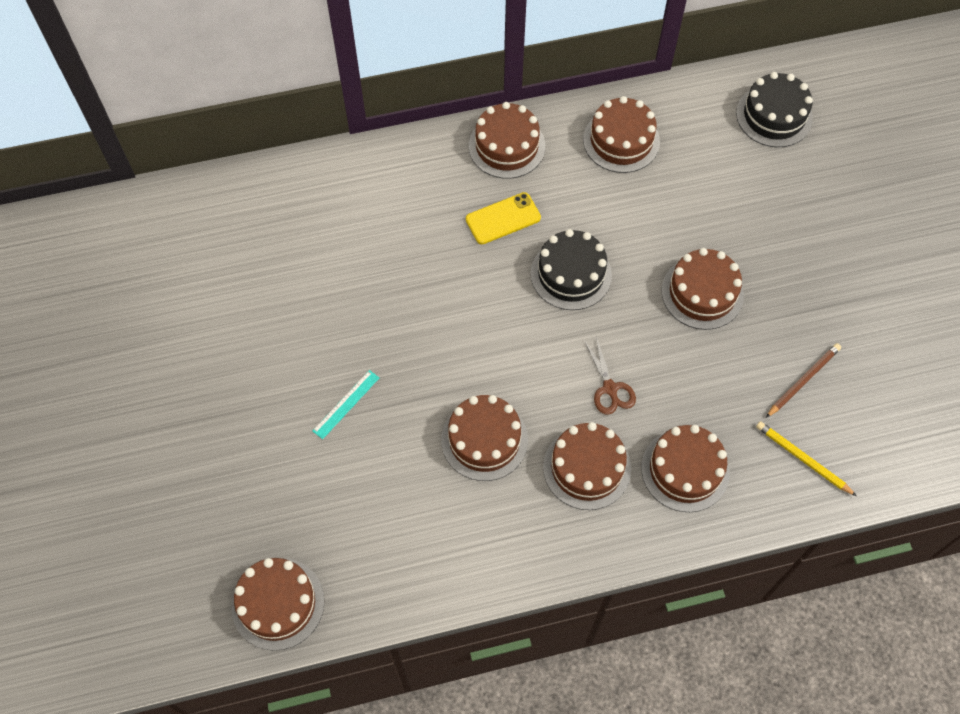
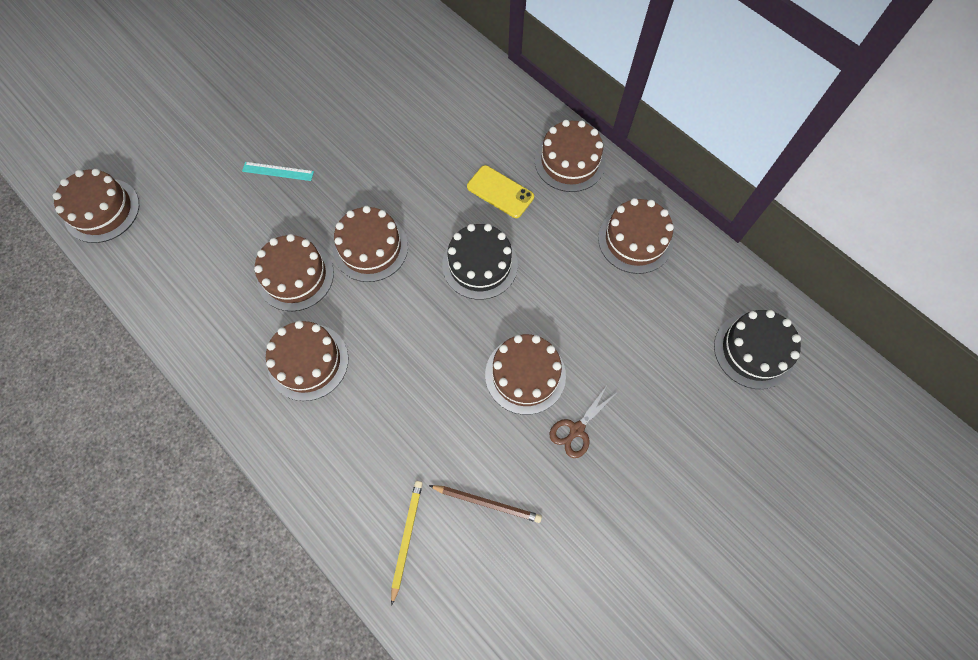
camera: 60 degrees right, 5 degrees up
brown scissors [584,337,636,415] -> brown scissors moved to [550,384,615,458]
brown cake [641,425,730,512] -> brown cake moved to [333,206,408,282]

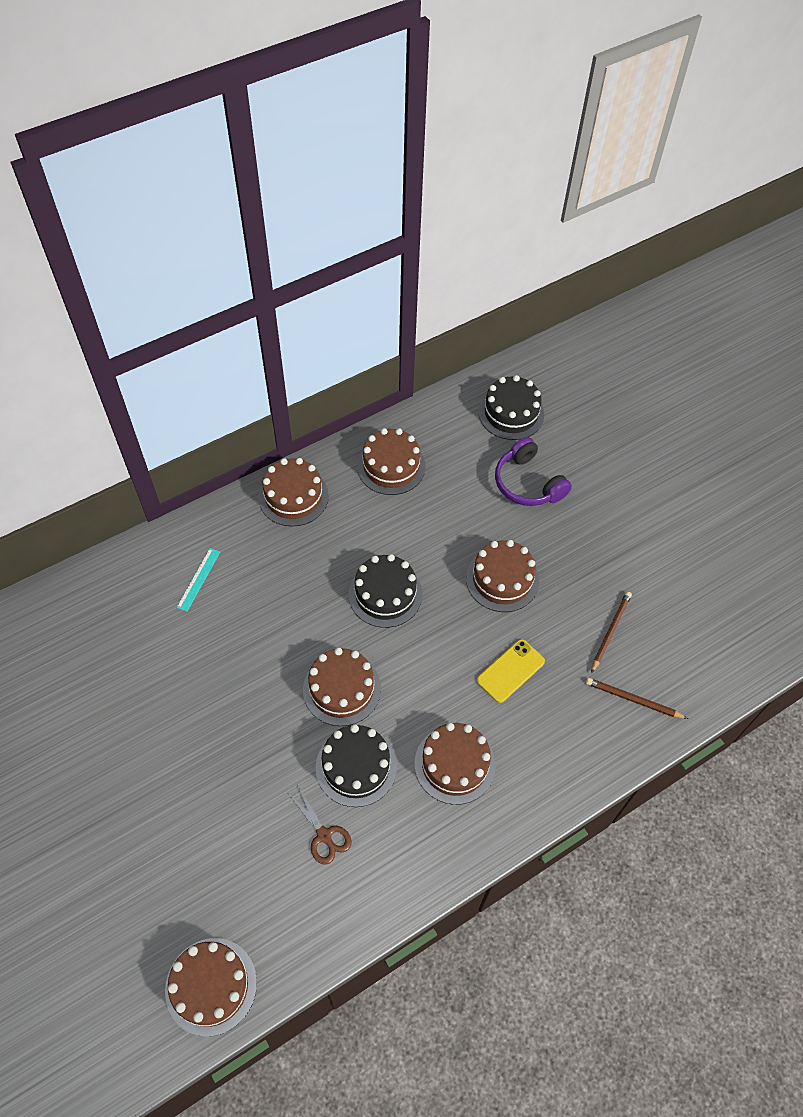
camera: 80 degrees left, 10 degrees down
turquoise ruler [242,162,314,181] -> turquoise ruler moved to [177,548,220,612]
brown cake [254,234,334,311] -> black cake [316,724,397,807]
yellow pencil [391,481,423,606] -> brown pencil [586,678,688,719]
yellow phone [467,165,534,218] -> yellow phone moved to [477,639,545,703]
brown scissors [550,384,615,458] -> brown scissors moved to [289,786,352,865]
none -> purple headphones [495,437,572,506]

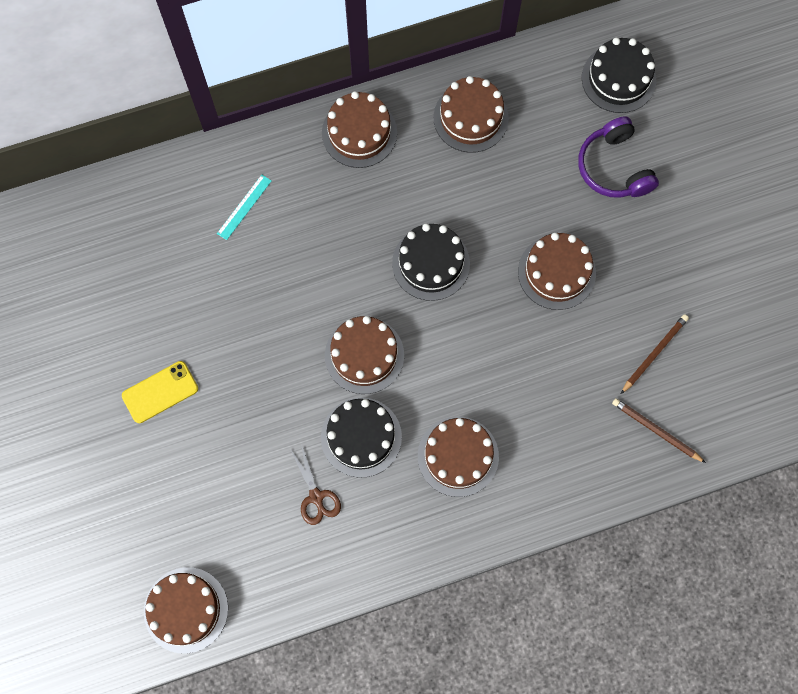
camera: 15 degrees right, 15 degrees up
yellow phone [477,639,545,703] -> yellow phone moved to [122,361,198,423]

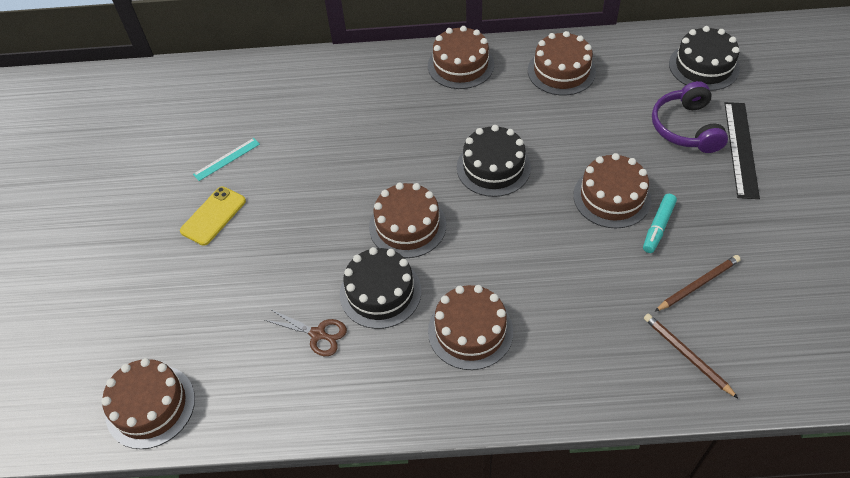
camera: 20 degrees right, 20 degrees down
yellow phone [122,361,198,423] -> yellow phone turned 45 degrees counterclockwise [180,187,246,246]
turquoise ruler [217,175,272,240] -> turquoise ruler moved to [193,138,260,181]
brown scissors [290,444,341,525] -> brown scissors turned 60 degrees counterclockwise [264,309,347,356]
none -> turquoise marker [643,194,677,253]
none -> black ruler [725,102,760,199]

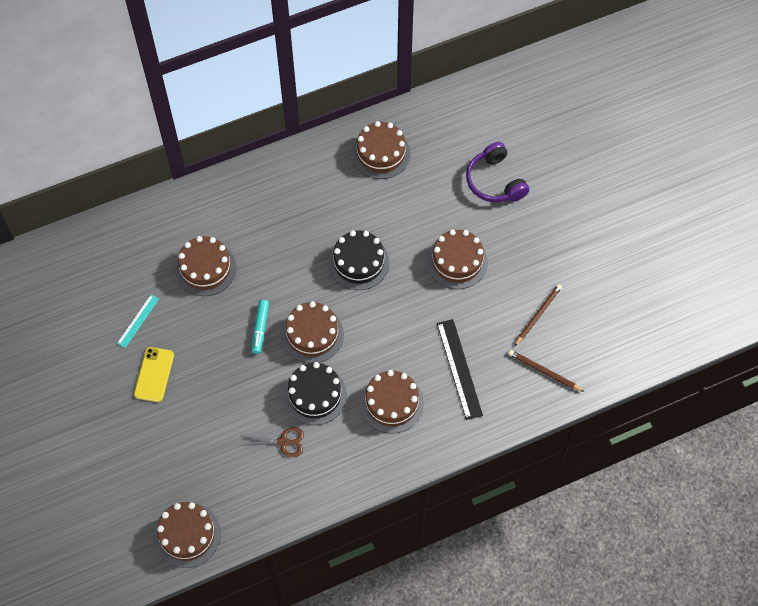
camera: 25 degrees left, 10 degrees up
brown cake [428,26,494,89] -> brown cake moved to [175,236,236,296]
turquoise marker [643,194,677,253] -> turquoise marker moved to [252,300,269,354]
black cake [669,26,740,91] -> none
black ruler [725,102,760,199] -> black ruler moved to [437,319,483,420]

